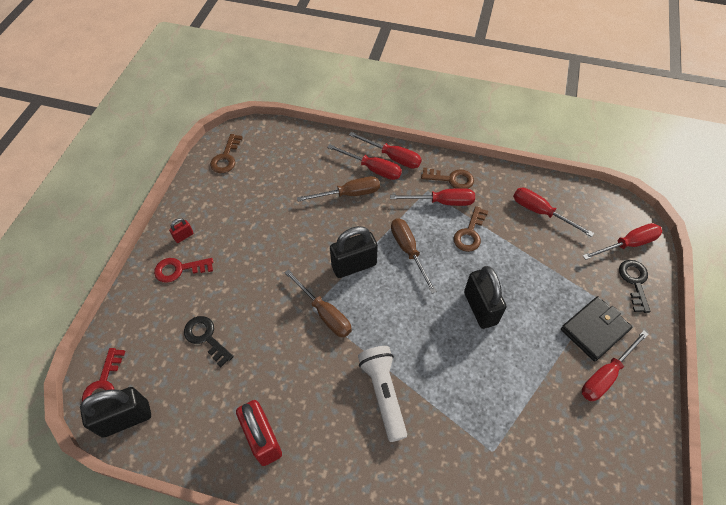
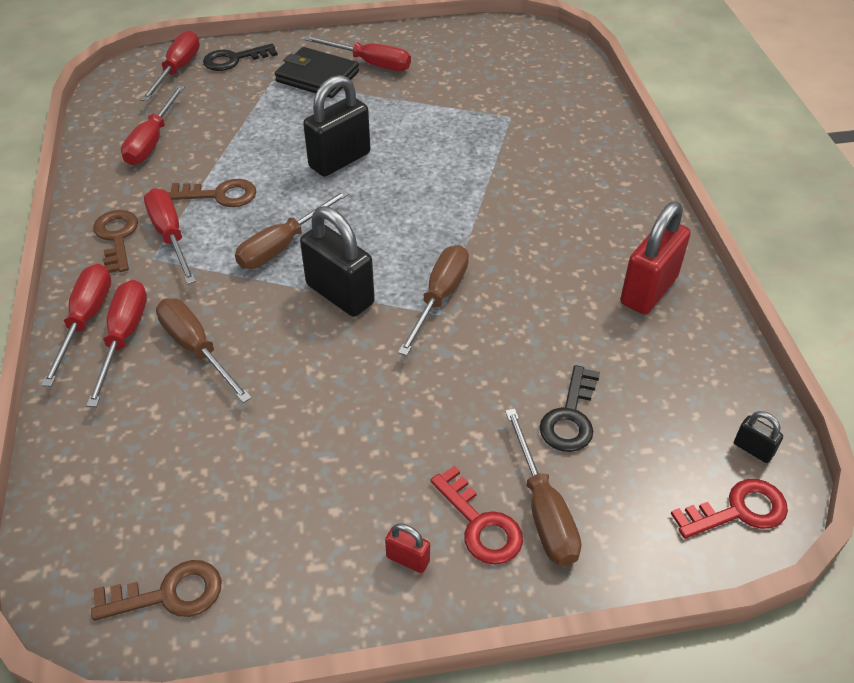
camera: 115 degrees left, 10 degrees down
black padlock [80,387,151,438] -> black padlock [734,411,783,463], size x0.46
white flashlight [358,346,407,442] -> none
red screwdriver [583,223,662,260] -> red screwdriver turned 60 degrees clockwise [141,31,200,102]
none -> brown screwdriver [505,408,581,566]

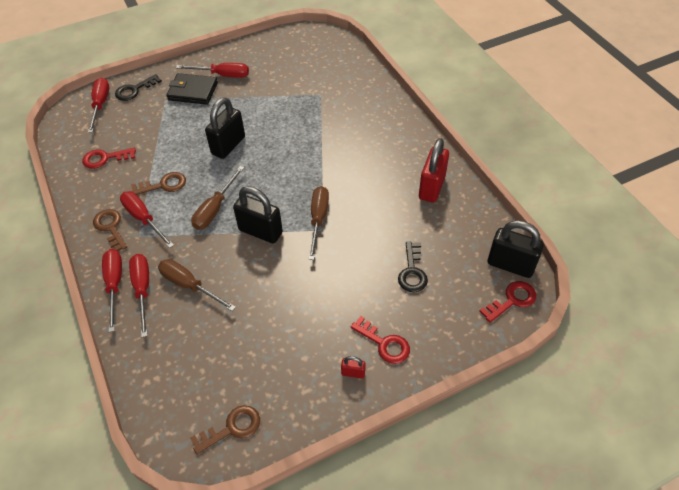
camera: 15 degrees left, 5 degrees up
red screwdriver [121,85,185,165] -> red key [82,148,136,169]
brown screwdriver [505,408,581,566] -> none
black padlock [734,411,783,463] -> black padlock [488,220,544,278], size x2.18

